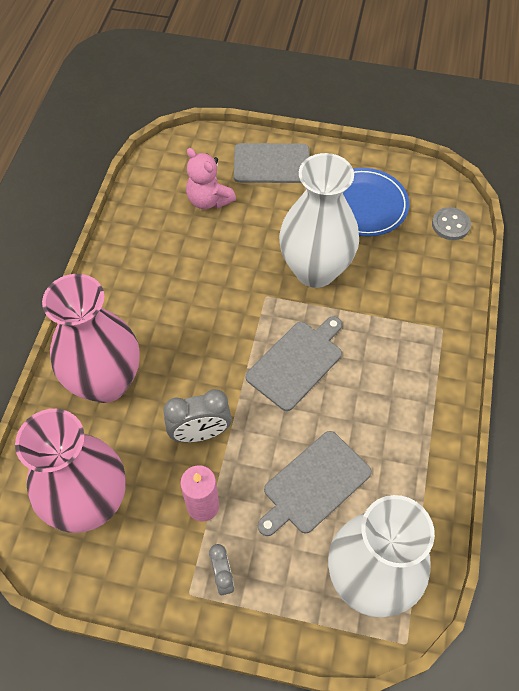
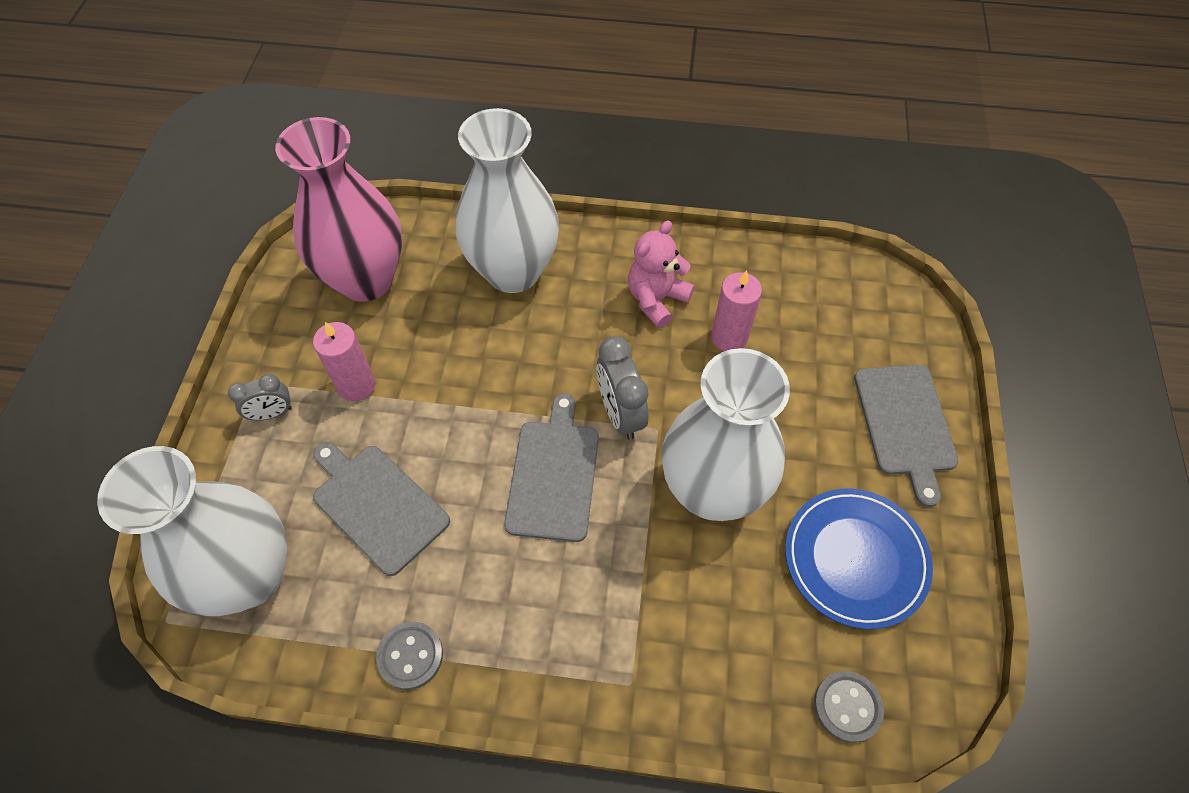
camera: 85 degrees right, 0 degrees up
pink vase [42,274,140,403] -> white vase [455,108,559,293]
grey clock [163,389,232,442] -> grey clock moved to [597,336,649,440]
pink teddy bear [186,148,236,209] -> pink teddy bear moved to [628,220,695,328]
grey cutting board [246,316,342,411] -> grey cutting board turned 120 degrees counterclockwise [504,393,599,542]
none -> grey button [376,622,443,690]
none -> pink candle [711,270,762,351]

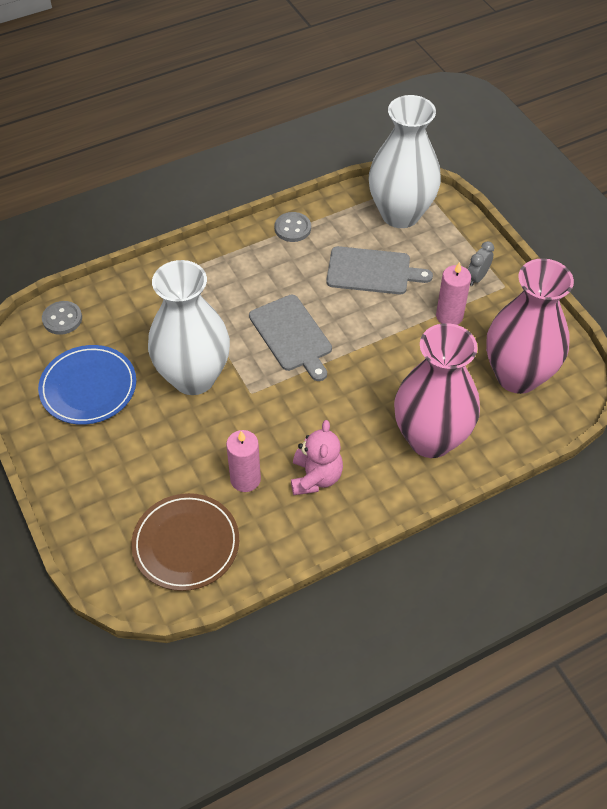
camera: 145 degrees right, 5 degrees down
white vase [455,108,559,293] -> pink vase [394,323,480,458]
grey clock [597,336,649,440] -> none
grey cutting board [854,365,959,507] -> none
none -> brown plate [131,493,239,591]

